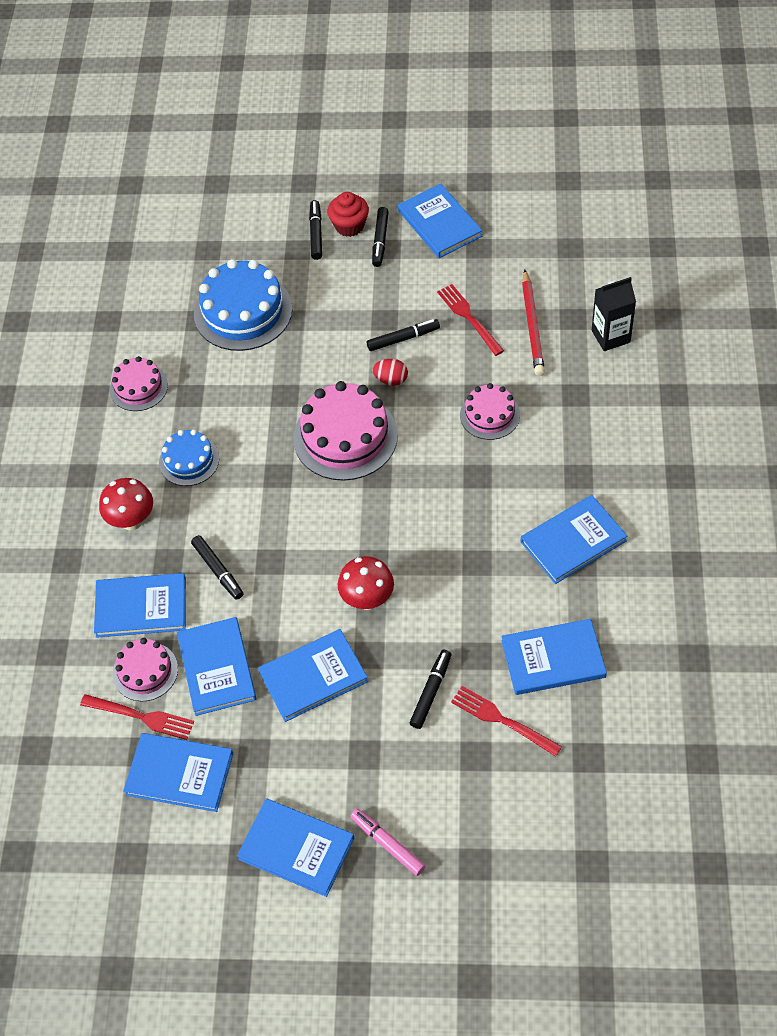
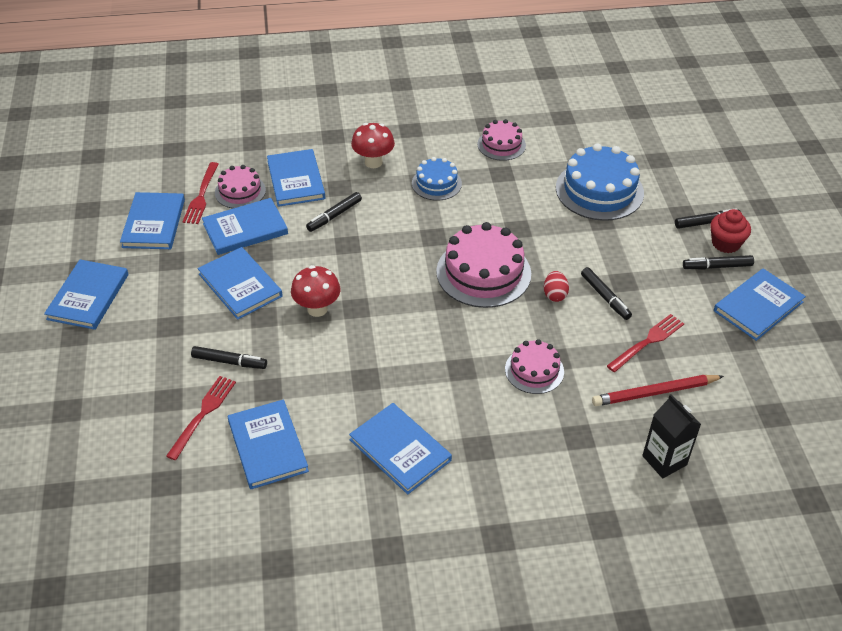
camera: 75 degrees right, 10 degrees down
pink marker [350,808,425,876] -> none

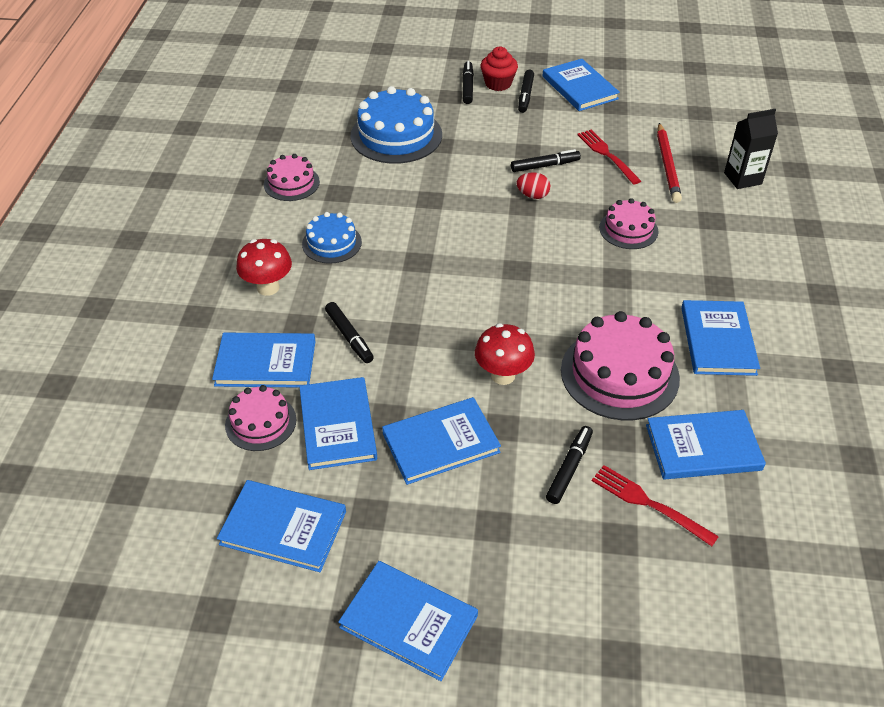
camera: 75 degrees left, 0 degrees up
red fork [182,162,219,224] -> none
blue book [349,403,452,495] -> blue book turned 60 degrees counterclockwise [681,300,760,376]
pink cake [436,222,531,308] -> pink cake moved to [561,311,680,420]

